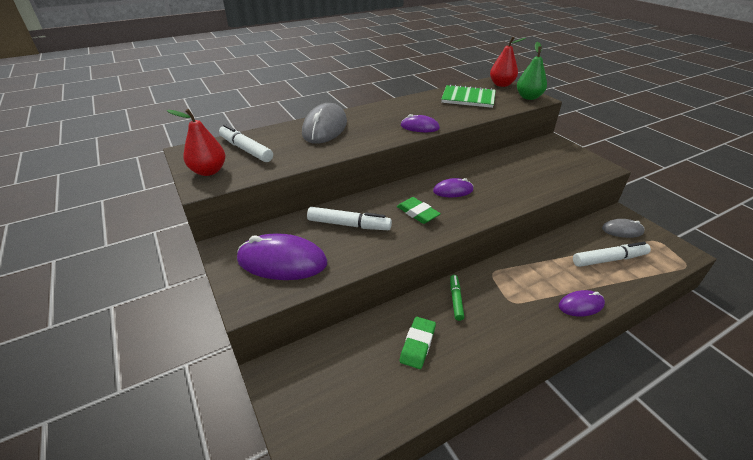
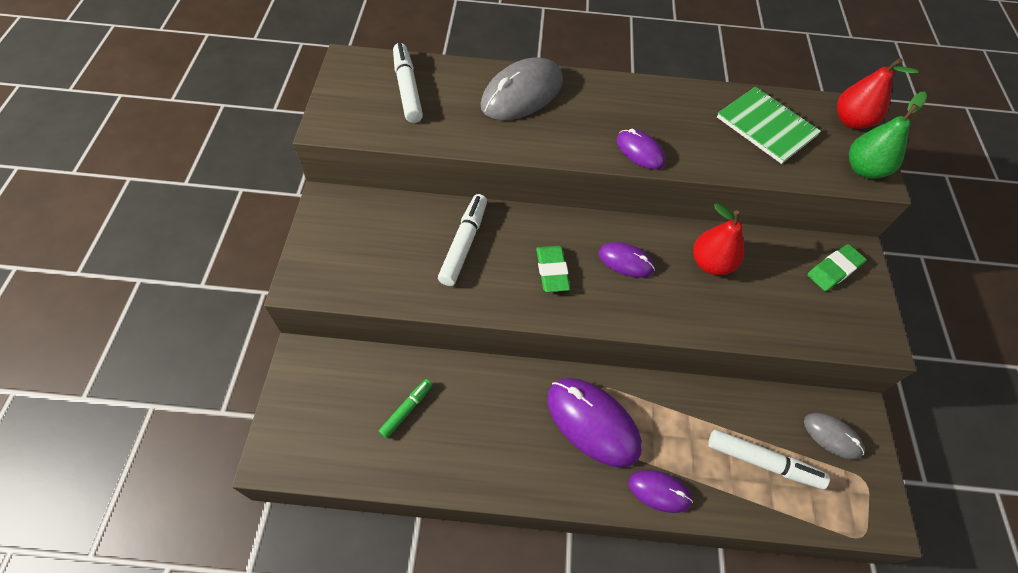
camera: 30 degrees right, 20 degrees up
red pear [167,109,225,176] -> red pear moved to [693,203,744,275]
purple mouse [237,233,327,280] -> purple mouse moved to [547,378,642,468]
white marker [307,207,392,230] -> white marker turned 120 degrees counterclockwise [438,194,487,286]
green eraser [400,317,436,369] -> green eraser moved to [807,244,866,291]
green marker [450,275,464,321] -> green marker moved to [379,379,433,438]

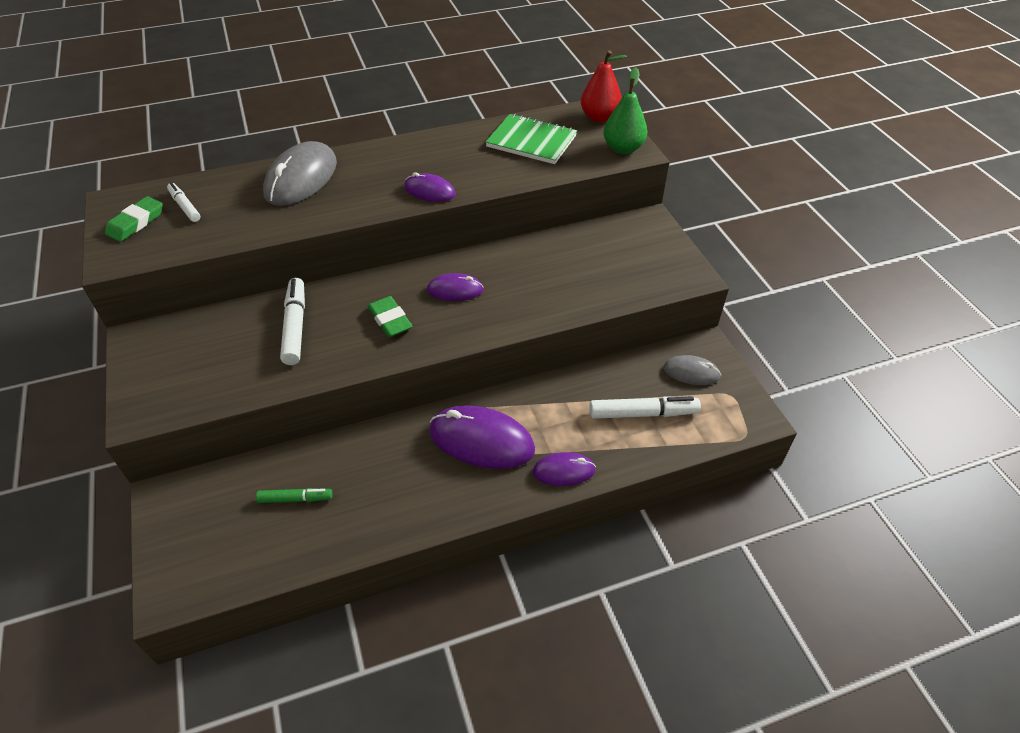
camera: 20 degrees left, 10 degrees down
green marker [379,379,433,438] -> green marker turned 75 degrees clockwise [256,488,333,503]
white marker [393,43,423,123] -> white marker [167,182,200,222], size x0.62
red pear [693,203,744,275] -> none
green eraser [807,244,866,291] -> green eraser moved to [105,196,163,242]

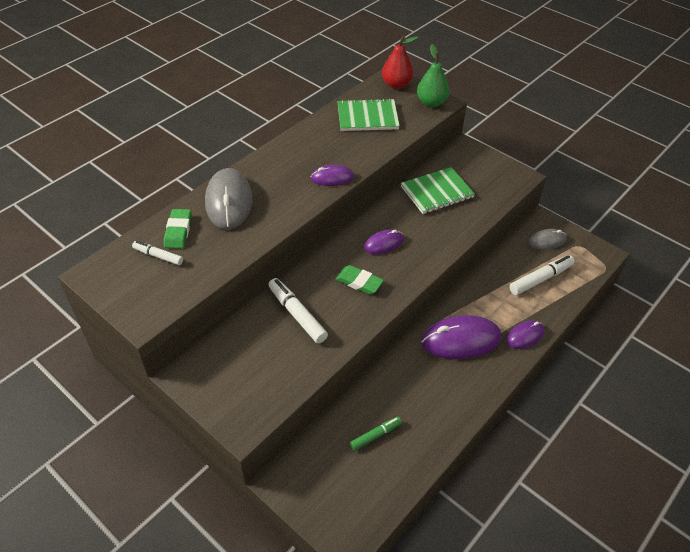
camera: 30 degrees left, 0 degrees up
green eraser [105,196,163,242] -> green eraser moved to [164,209,191,248]
none -> green notebook [401,167,475,214]

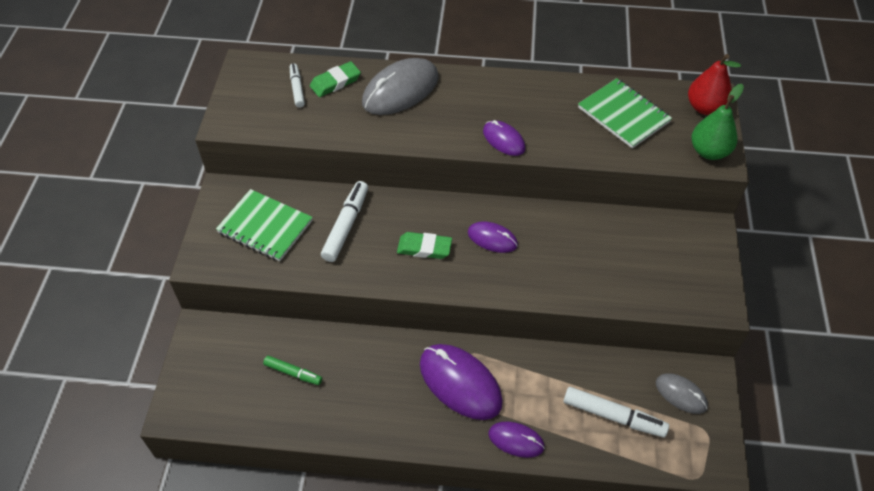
camera: 55 degrees right, 5 degrees up
green eraser [336,265,384,295] -> green eraser turned 75 degrees counterclockwise [397,232,452,259]
green notebook [401,167,475,214] -> green notebook moved to [216,189,313,261]

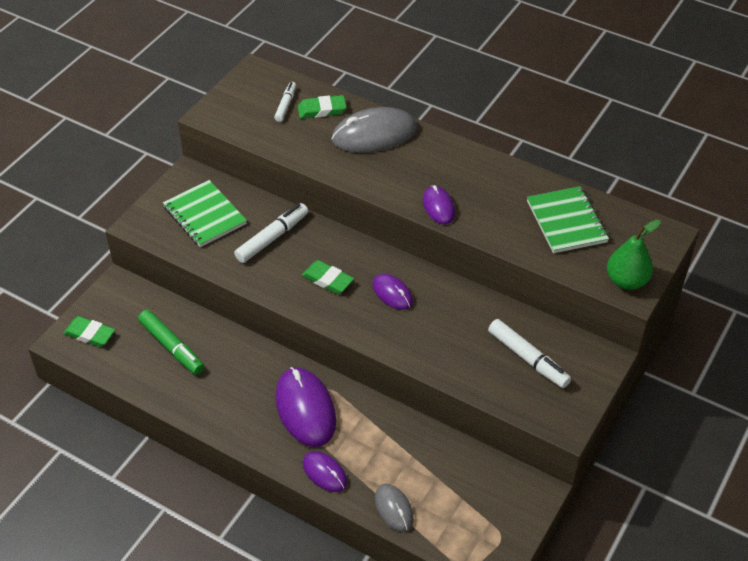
camera: 25 degrees right, 5 degrees down
green marker [263,356,322,385] -> green marker [138,310,204,375], size x1.62
white marker [564,387,669,438] -> white marker moved to [488,319,571,388]
grey mouse [656,373,708,414] -> grey mouse moved to [375,484,414,532]
red pear [688,54,741,115] -> none
none -> green eraser [63,316,115,347]

